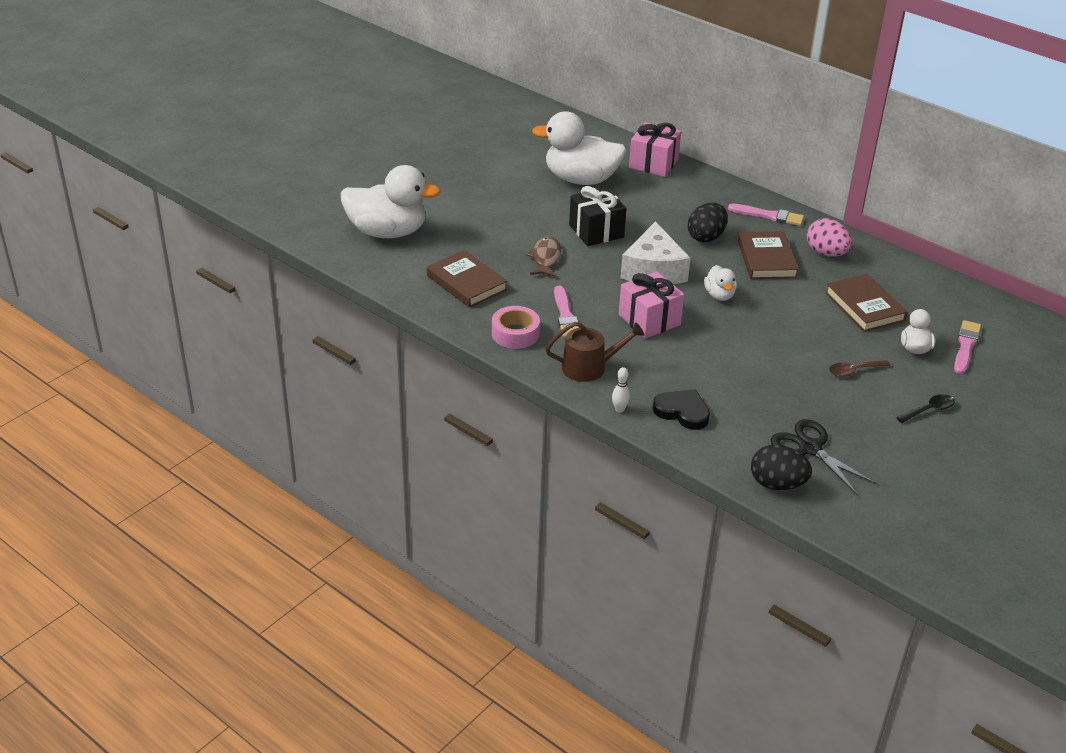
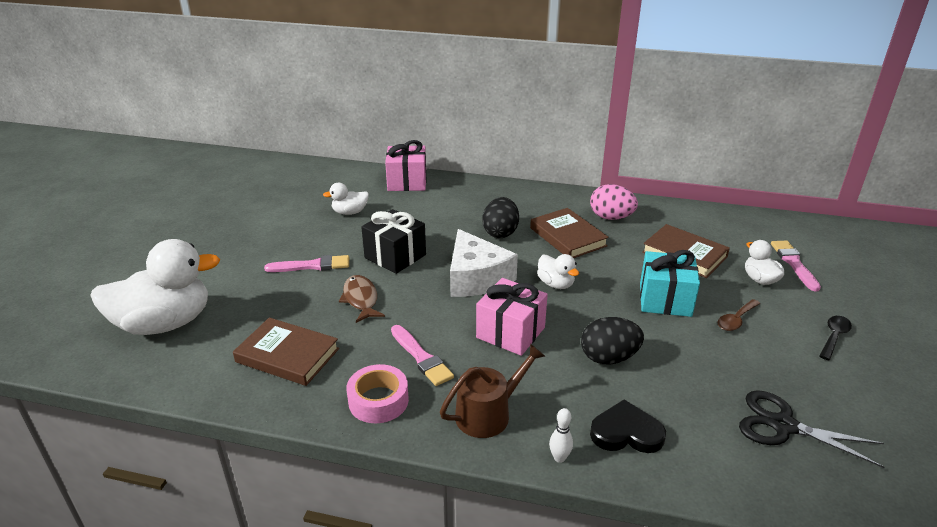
camera: 25 degrees left, 5 degrees down
white duck [532,111,627,185] -> white duck [323,183,369,215], size x0.47
pink brush [728,203,804,226] -> pink brush moved to [264,255,349,272]
black egg [751,445,812,490] -> black egg moved to [581,317,644,365]
none -> turquoise gift [640,250,700,317]

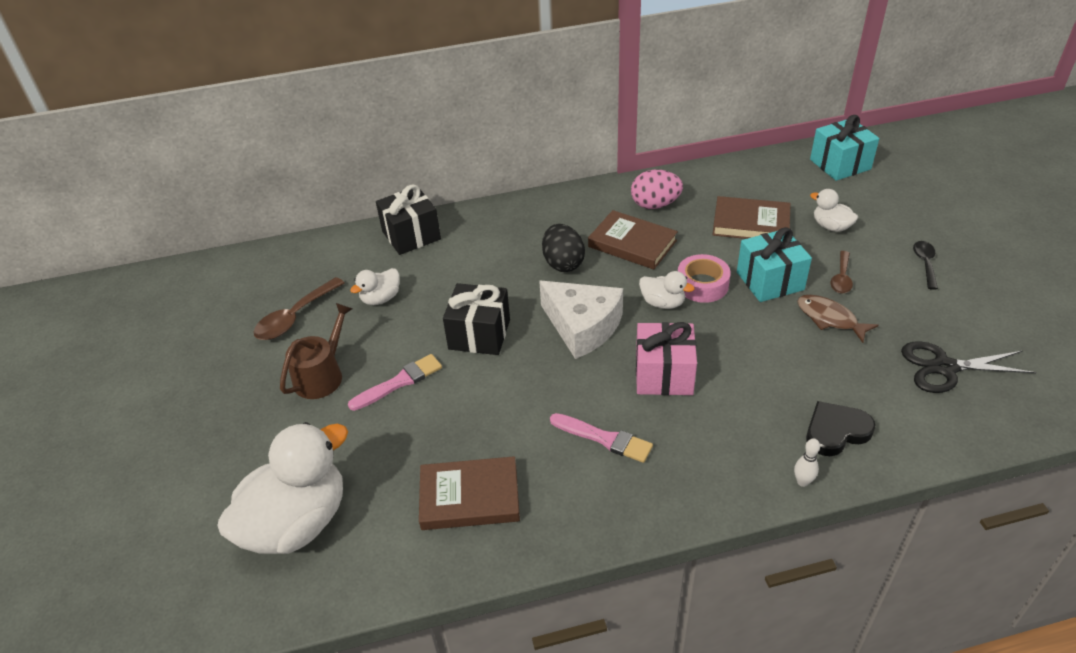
camera: 25 degrees left, 10 degrees up
brown fish [339,275,385,323] -> brown fish moved to [797,295,878,343]
pink tape [346,364,409,423] -> pink tape moved to [678,254,731,303]
pink gift [385,140,427,191] -> black gift [376,184,441,255]
brown watering can [440,344,545,438] -> brown watering can moved to [280,303,352,399]
black egg [581,317,644,365] -> none
pink brush [771,240,821,291] -> none
none -> brown spoon [254,277,344,340]
none -> turquoise gift [810,115,879,181]

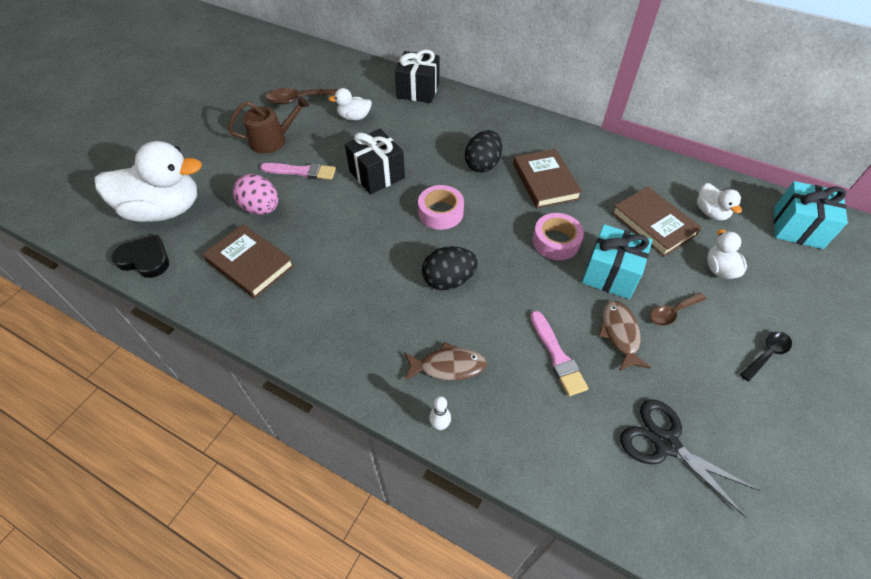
camera: 40 degrees right, 10 degrees up
white cheese [539,281,623,359] -> pink tape [418,185,464,230]
pink brush [550,413,653,463] -> pink brush moved to [530,311,588,396]
pink egg [631,170,683,209] -> pink egg moved to [233,174,278,215]
pink gift [636,322,697,395] -> black egg [422,246,478,290]
white duck [639,271,695,309] -> white duck moved to [697,183,742,220]
black heart [806,401,875,456] -> black heart moved to [112,235,169,278]
none -> brown fish [404,342,487,381]

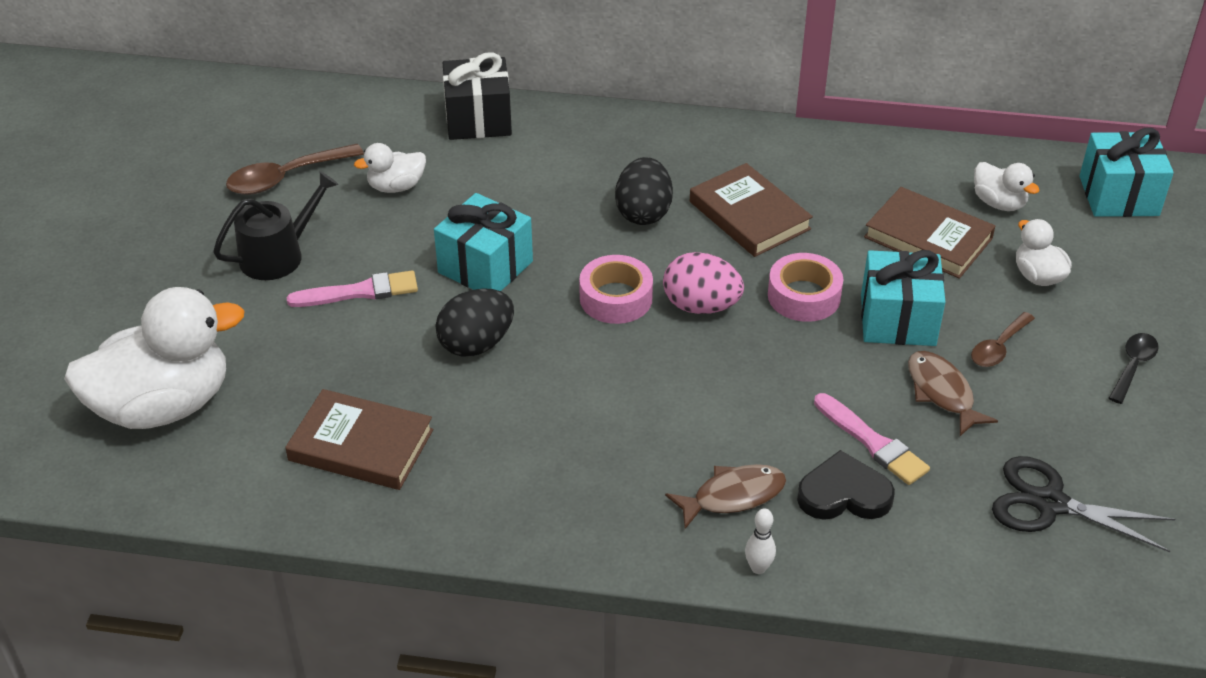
camera: 20 degrees left, 10 degrees down
black heart [112,235,169,278] -> black heart moved to [797,450,895,520]
brown watering can [228,96,309,153] -> black watering can [213,171,339,280]
pink egg [233,174,278,215] -> pink egg moved to [663,252,744,314]
black gift [345,129,405,194] -> turquoise gift [434,193,533,291]
black egg [422,246,478,290] -> black egg moved to [436,288,514,356]

